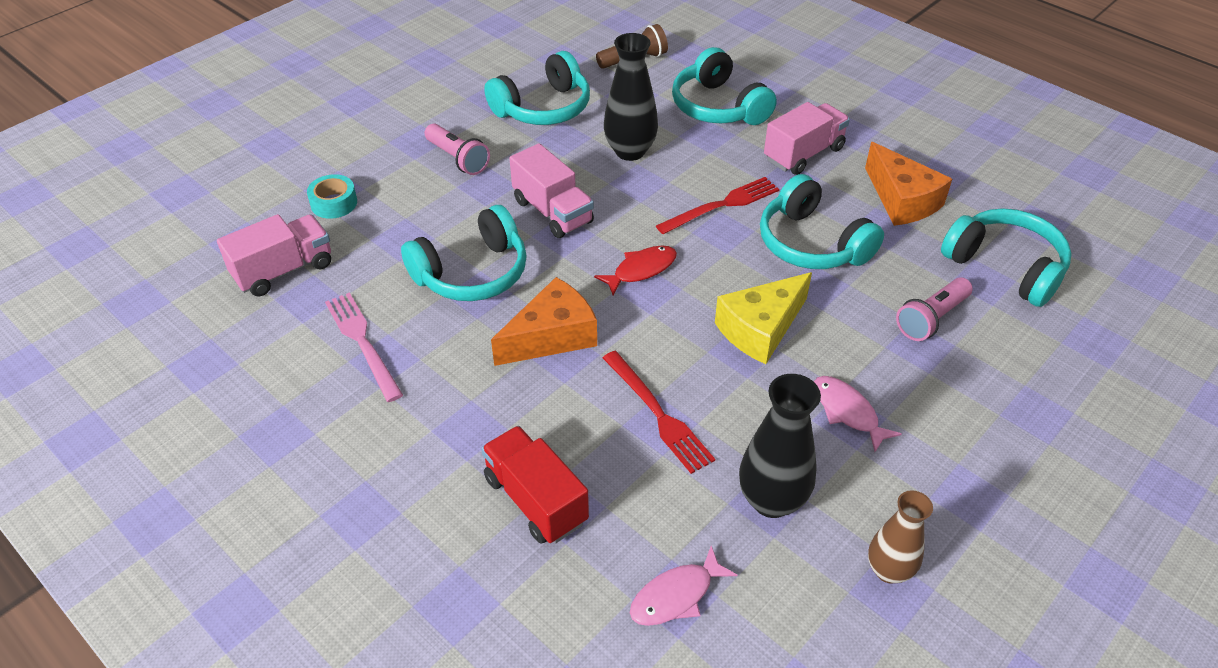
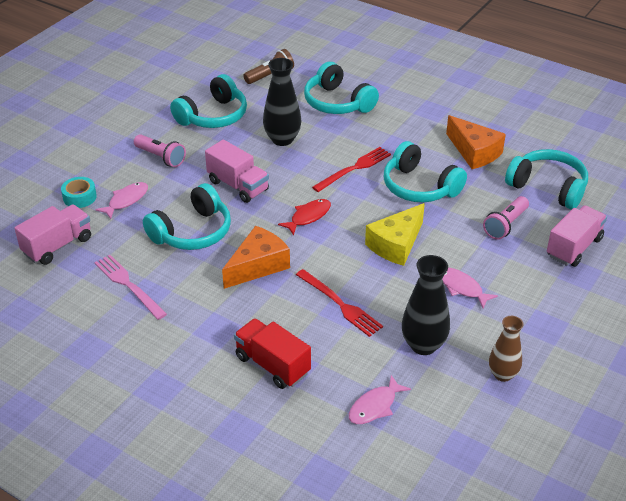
camera: 10 degrees left, 5 degrees down
pink truck [764,102,850,175] -> pink truck moved to [547,205,607,267]
none -> pink fish [95,182,148,219]

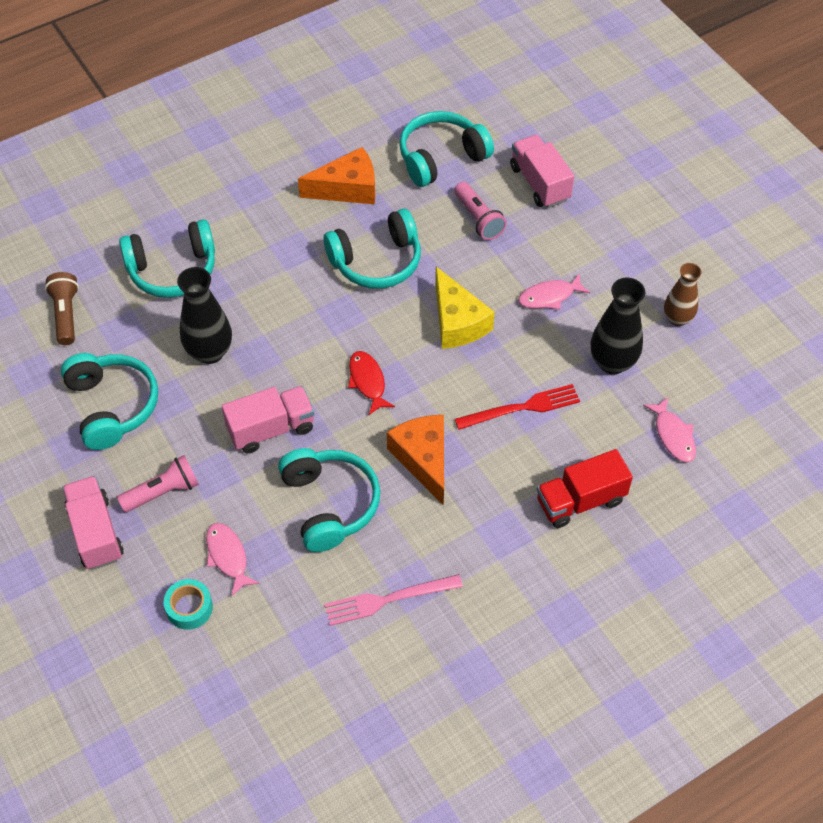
camera: 65 degrees left, 15 degrees up
pink truck [14,204,91,265] -> pink truck moved to [62,476,124,570]
red fork [312,147,391,192] -> none

